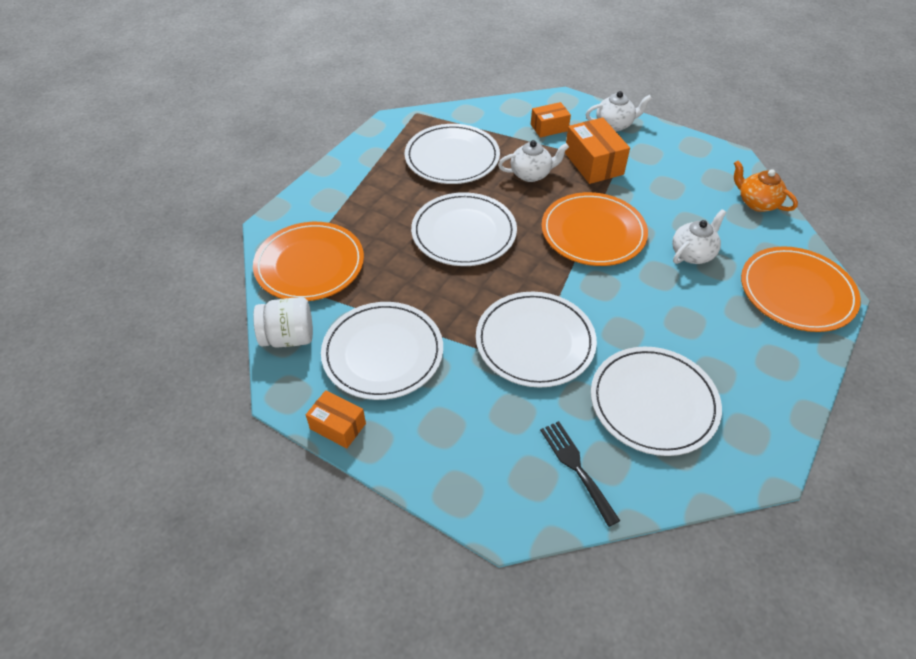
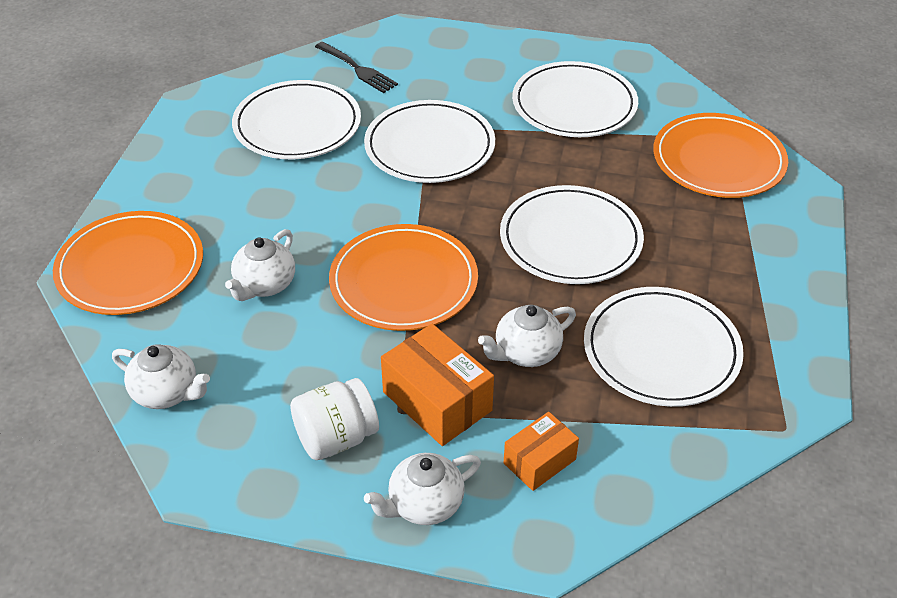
camera: 160 degrees right, 5 degrees down
white jar [253,297,313,348] -> white jar moved to [290,378,379,460]
orange box [306,390,366,449] -> none
orange teapot [734,160,798,212] -> white teapot [112,344,210,409]

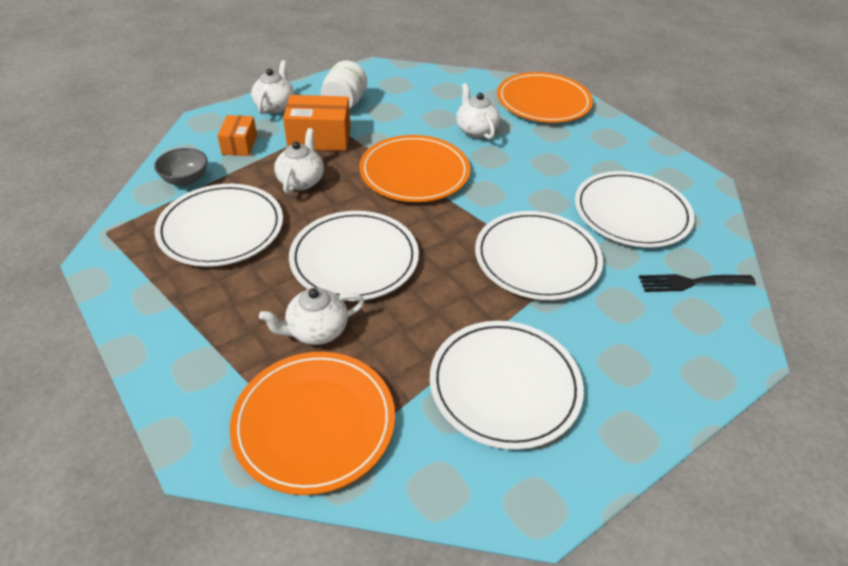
camera: 130 degrees right, 0 degrees up
white teapot [112,344,210,409] -> white teapot moved to [259,288,365,345]
none -> grey bowl [154,148,207,186]

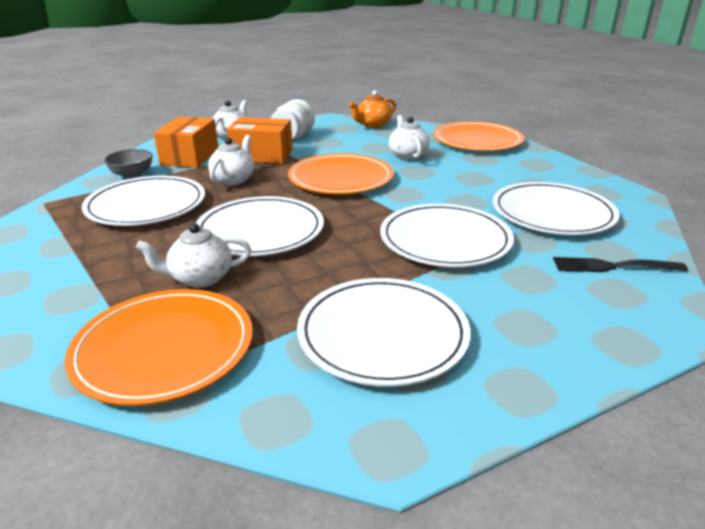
camera: 10 degrees right, 15 degrees down
orange box [217,115,257,156] -> orange box [154,117,218,168], size x1.61
none -> orange teapot [349,90,396,128]

